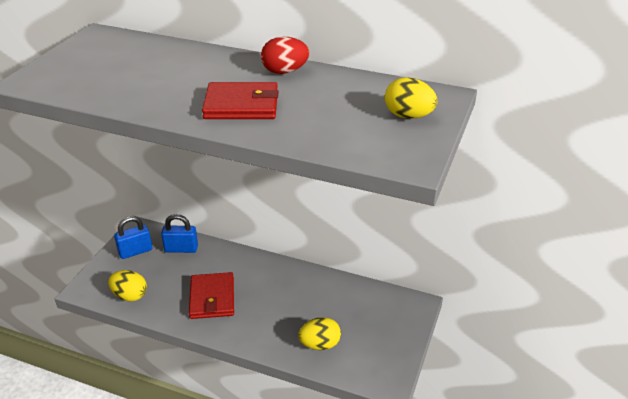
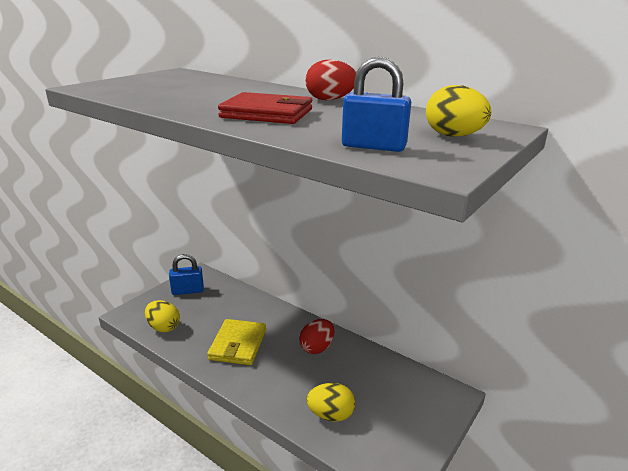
camera: 15 degrees right, 10 degrees down
blue padlock [161,214,198,253] -> blue padlock moved to [342,57,411,152]
red wallet [189,272,234,319] -> yellow wallet [207,319,266,365]
none -> red egg [299,319,334,354]

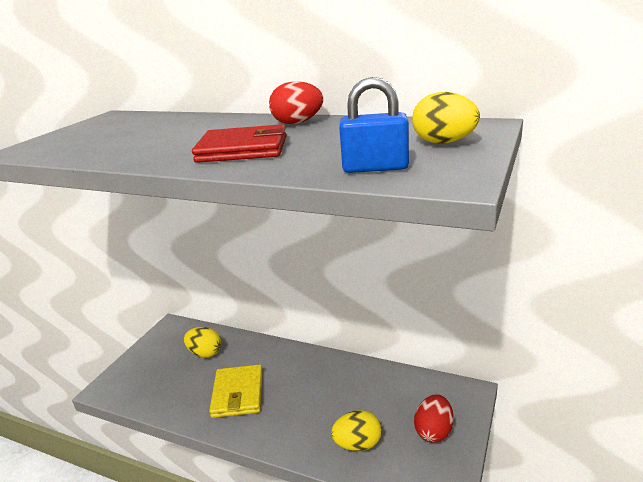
camera: 10 degrees left, 0 degrees up
yellow egg [145,300,180,332] -> yellow egg moved to [184,327,221,358]
blue padlock [169,254,204,295] -> none
red egg [299,319,334,354] -> red egg moved to [414,395,453,443]

